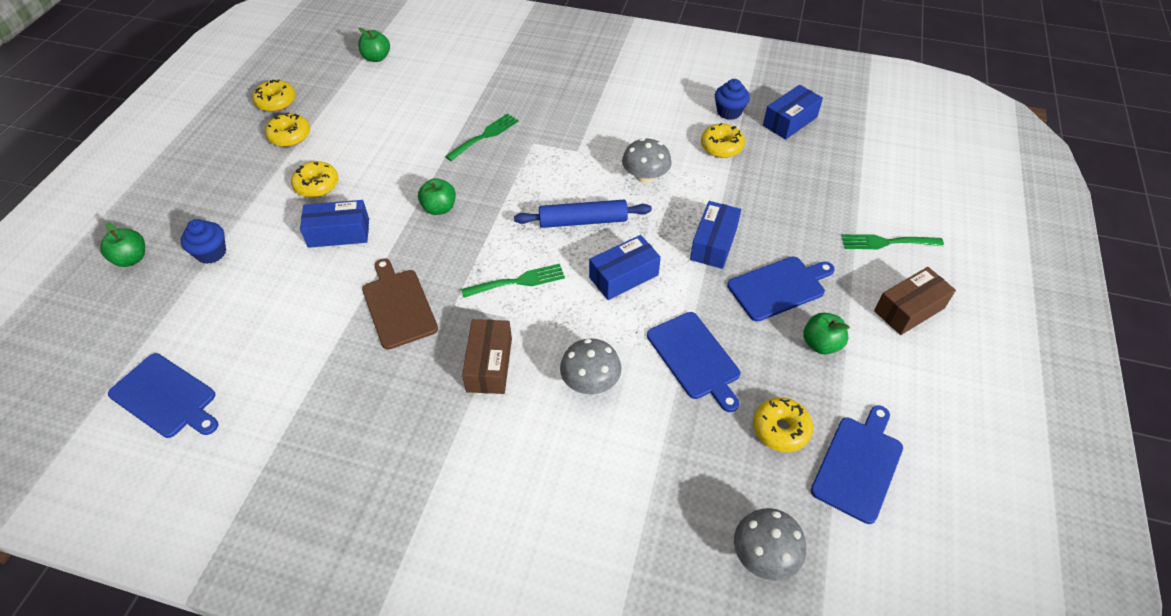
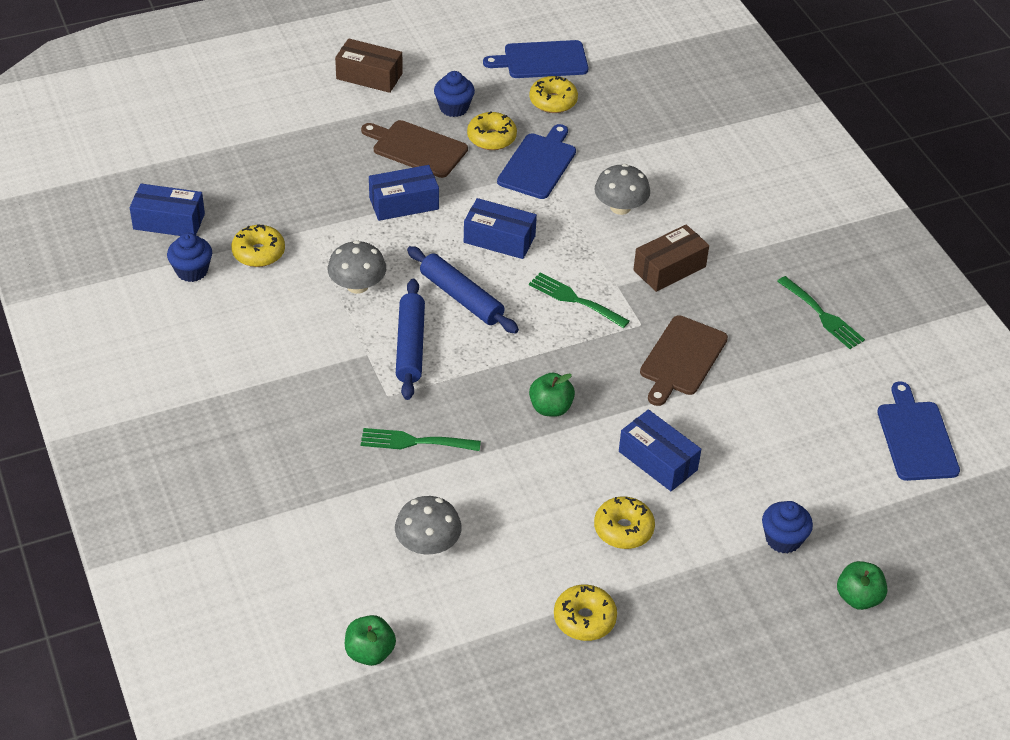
camera: 130 degrees left, 5 degrees down
yellow donut [252,79,296,112] -> yellow donut moved to [467,112,517,150]
blue cutting board [727,256,834,322] -> brown cutting board [361,120,468,178]
grey mushroom [734,508,806,581] -> grey mushroom moved to [395,496,461,554]
green apple [803,313,850,355] -> blue cupcake [434,71,475,117]
green fork [841,234,944,249] -> green fork moved to [777,276,865,349]
none -> blue rolling pin [396,279,425,400]

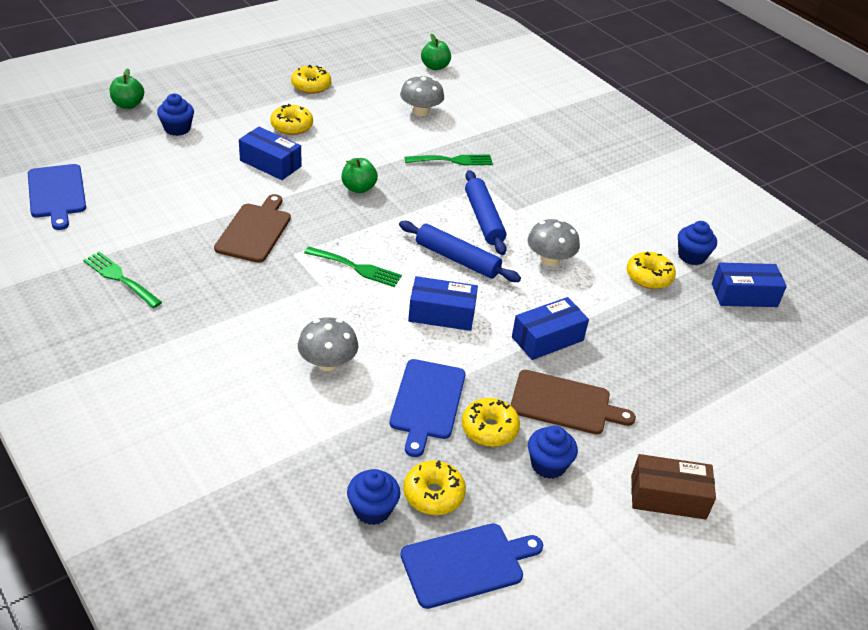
camera: 165 degrees right, 5 degrees down
brown box [633,225,709,292] -> none
none -> blue cupcake [347,469,400,525]

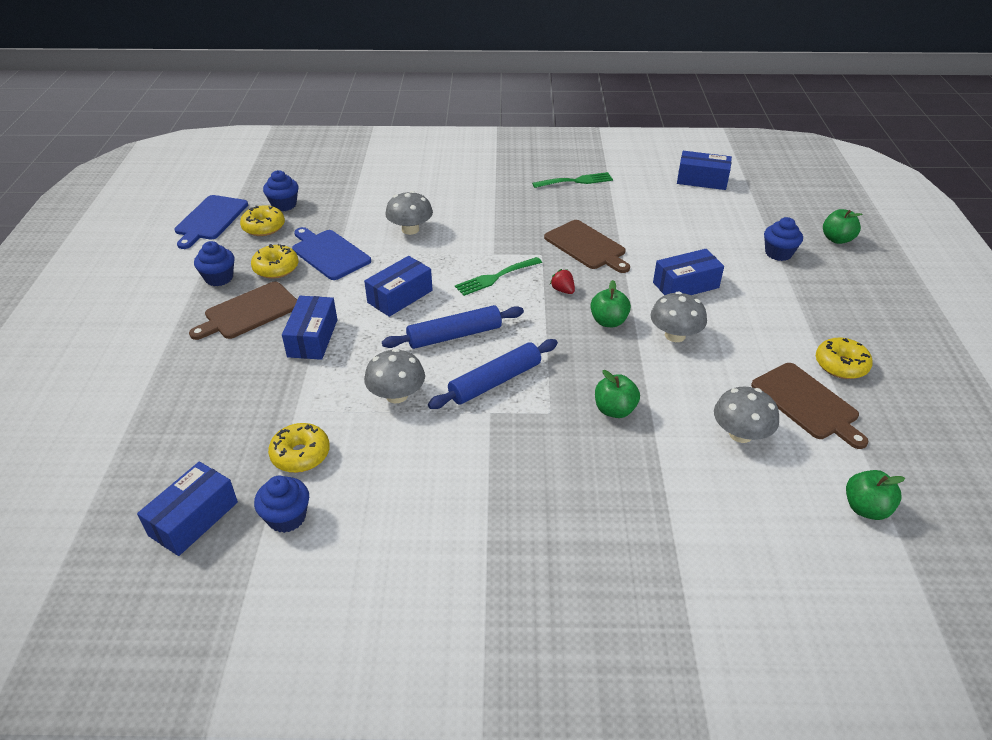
camera: 130 degrees right, 0 degrees up
blue cutting board [28,164,86,230] -> blue box [677,151,732,190]
yellow donut [270,104,313,135] -> none
green fork [404,155,493,165] -> green apple [595,370,640,418]
blue rolling pin [465,170,507,255] -> blue rolling pin turned 60 degrees counterclockwise [428,339,558,409]
brown box [631,454,716,519] -> none
none -> red strawberry [550,269,575,294]
none -> grey mushroom [651,291,707,342]
none -> brown cutting board [751,363,868,449]

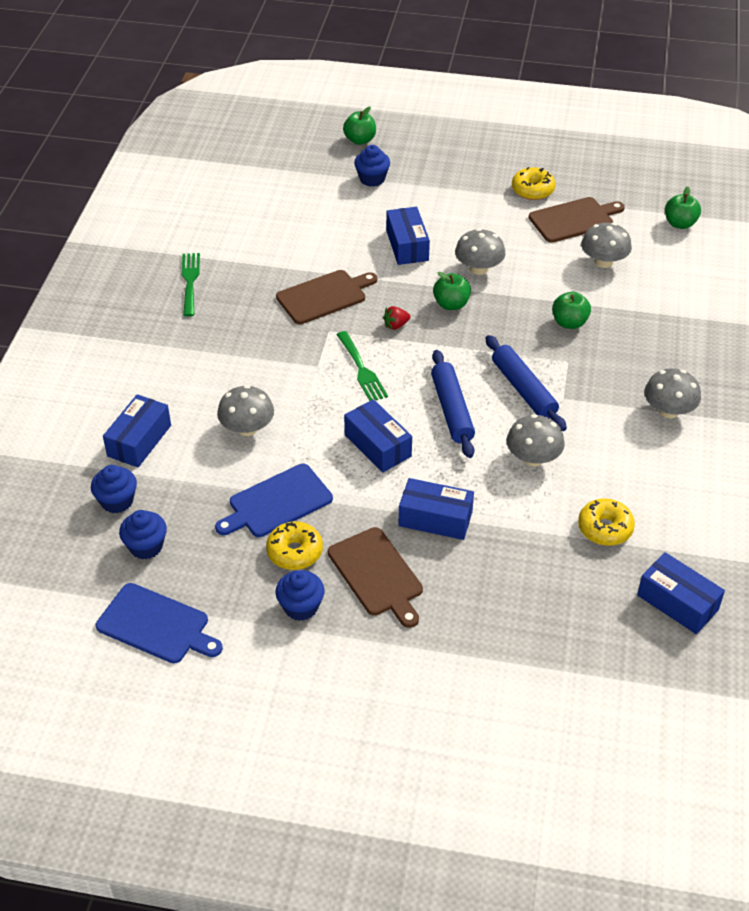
camera: 80 degrees left, 5 degrees up
yellow donut [240,205,285,236] -> none
blue cupcake [254,476,309,533] -> blue cupcake moved to [91,465,137,513]
blue box [677,151,732,190] -> blue box moved to [103,394,171,467]
none -> grey mushroom [644,368,701,418]

